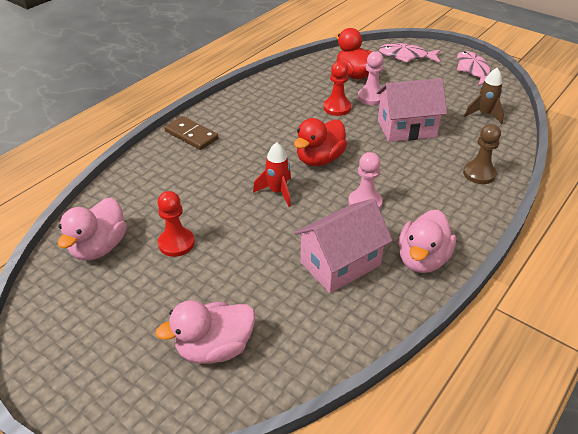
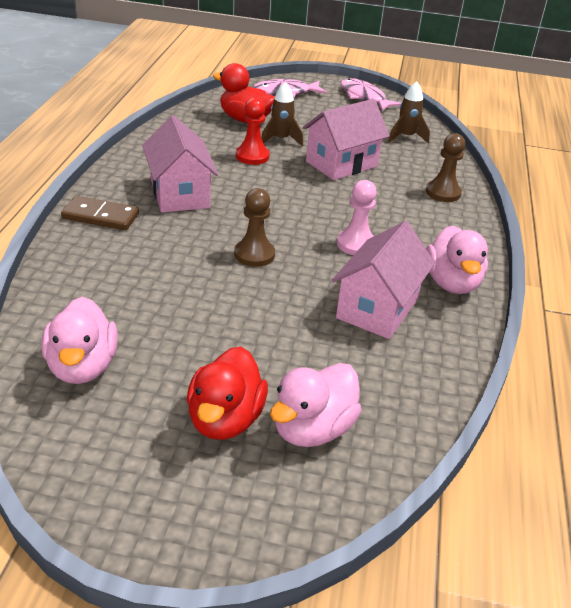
camera: 30 degrees left, 5 degrees down
red pawn [157,191,195,257] -> none
red rocket [253,142,291,207] -> brown pawn [234,188,275,267]
red duck [294,118,347,166] -> red duck moved to [187,347,268,440]
pink pawn [358,51,384,105] -> brown rocket [261,82,303,147]
none -> pink house [142,115,218,212]

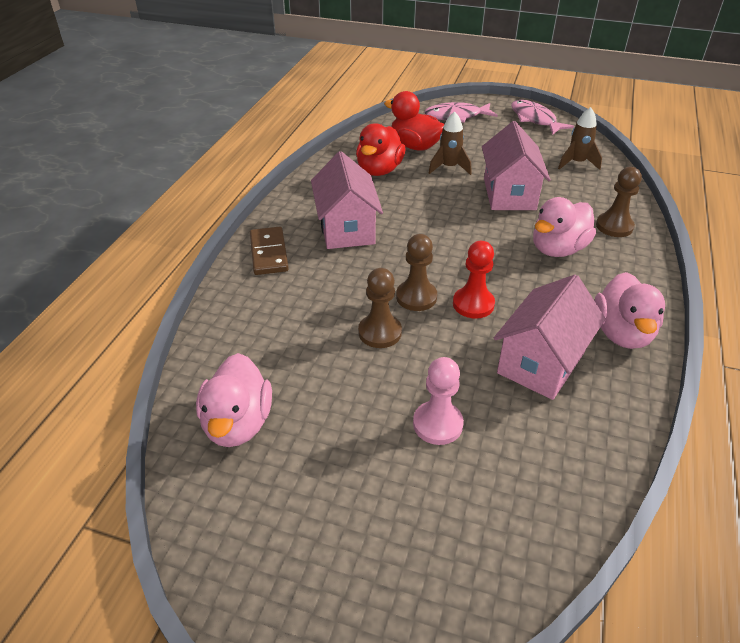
camera: 10 degrees right, 5 degrees up
brown domino [61,196,139,230] -> brown domino turned 60 degrees clockwise [250,227,289,275]
red duck [187,347,268,440] -> red duck moved to [356,123,406,176]
red pawn [236,97,270,165] -> red pawn moved to [453,241,495,319]
pink duck [270,363,362,447] -> pink duck moved to [533,197,596,257]
pink house [303,99,390,180] -> pink house turned 60 degrees counterclockwise [482,121,551,210]
pink pawn [337,180,377,255] -> pink pawn moved to [413,357,464,445]
none -> brown pawn [358,268,402,348]

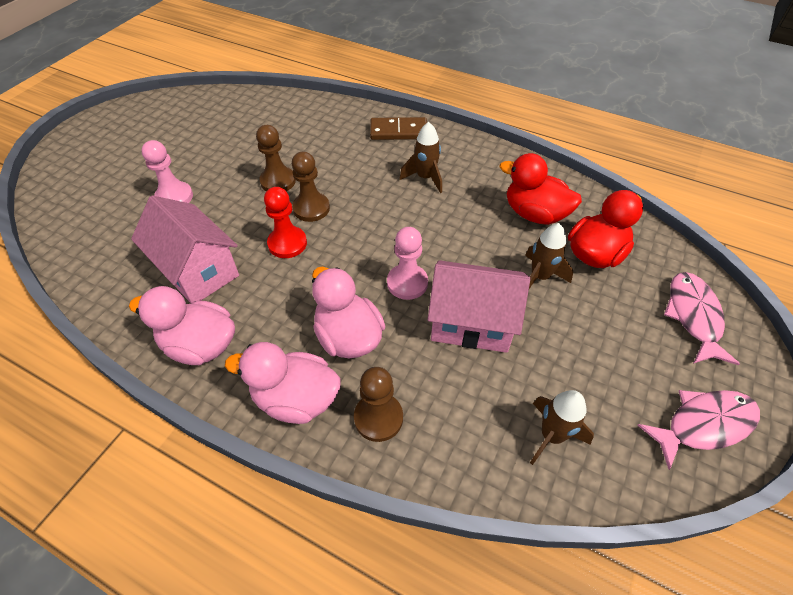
camera: 100 degrees right, 10 degrees up
pink duck [196,353,272,447] -> pink duck moved to [225,342,341,424]
pink house [311,151,383,249] -> brown rocket [399,122,442,193]
none -> pink pawn [387,227,428,300]

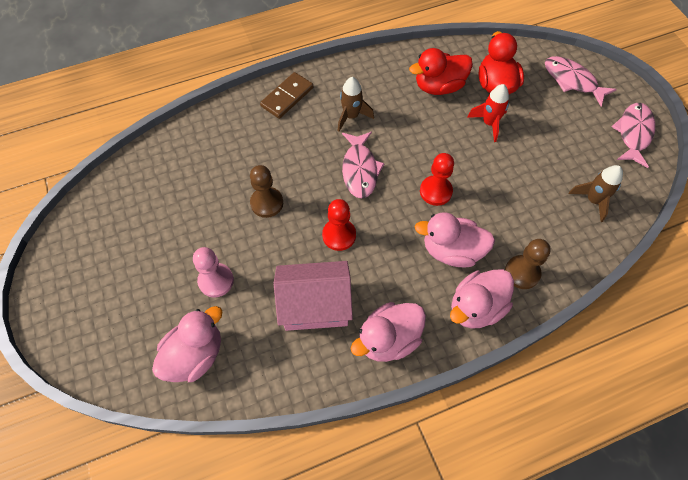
camera: 50 degrees left, 10 degrees up
brown pawn [292,151,330,222] -> none
pink pawn [387,227,428,300] -> red pawn [420,153,454,206]
pink house [427,260,530,353] -> none
brown rocket [525,223,573,289] -> red rocket [467,84,509,142]
none -> pink duck [152,306,223,382]
none -> pink fish [342,132,385,198]

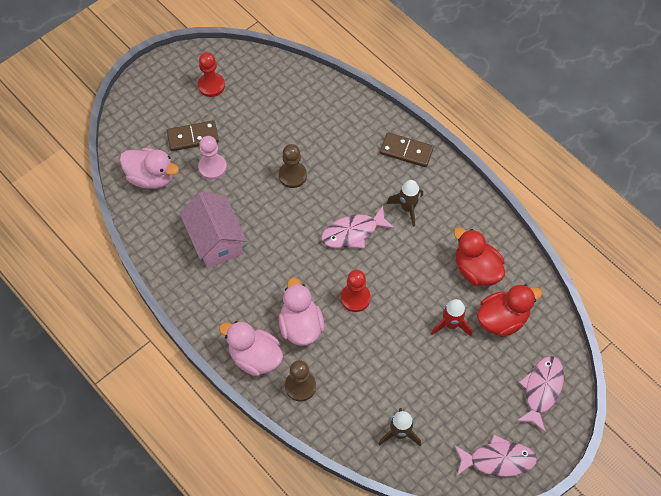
camera: 70 degrees right, 0 degrees up
red pawn [322,199,356,251] -> red pawn moved to [198,52,225,97]
pink duck [351,302,426,362] -> none
none -> brown domino [167,120,219,151]

